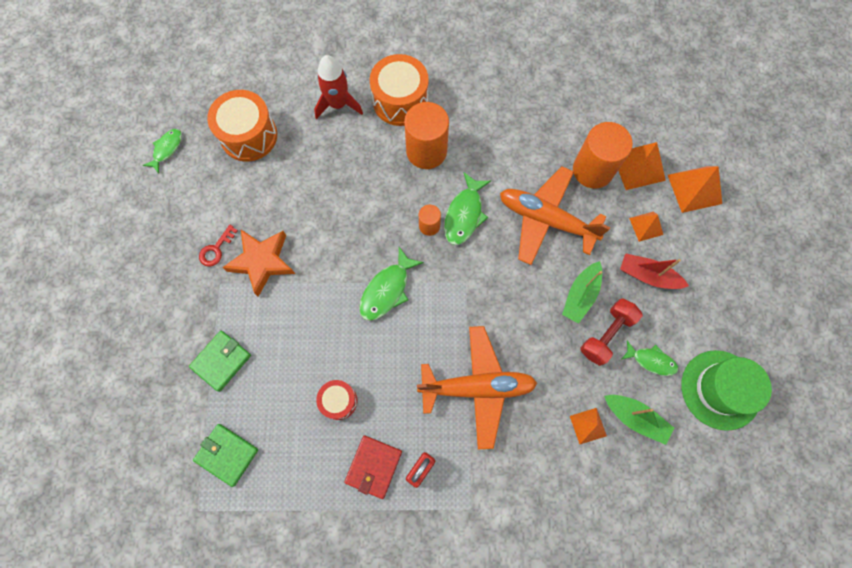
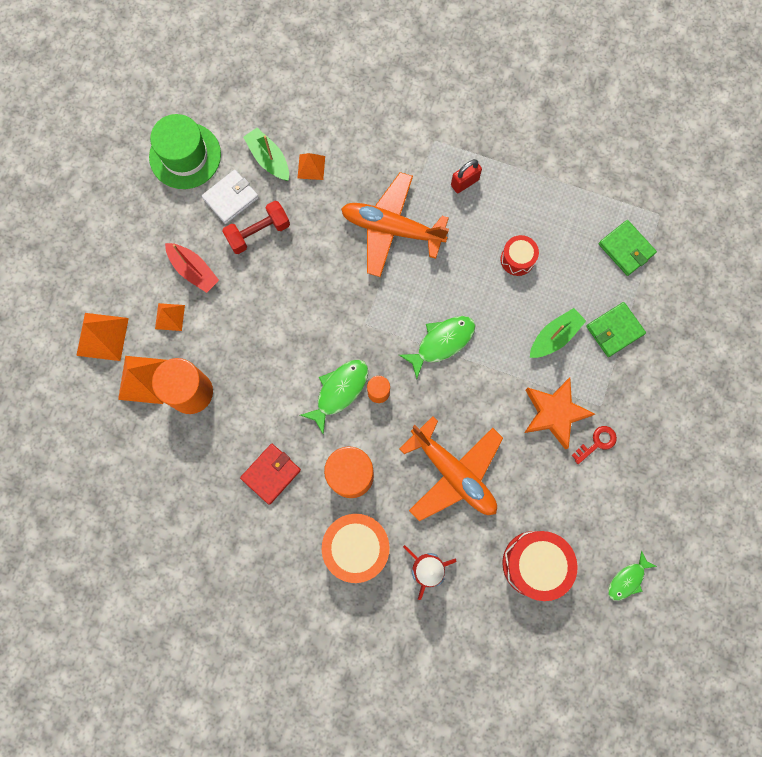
camera: 160 degrees left, 5 degrees up
orange drum [207,90,277,162] -> red drum [502,531,578,601]
red wallet [344,435,402,499] -> red wallet moved to [240,444,301,505]
orange plane [500,166,611,265] -> orange plane moved to [399,416,503,521]
green boat [562,261,602,324] -> green boat moved to [530,308,586,358]
green fish [622,341,678,376] -> white wallet [202,170,259,224]

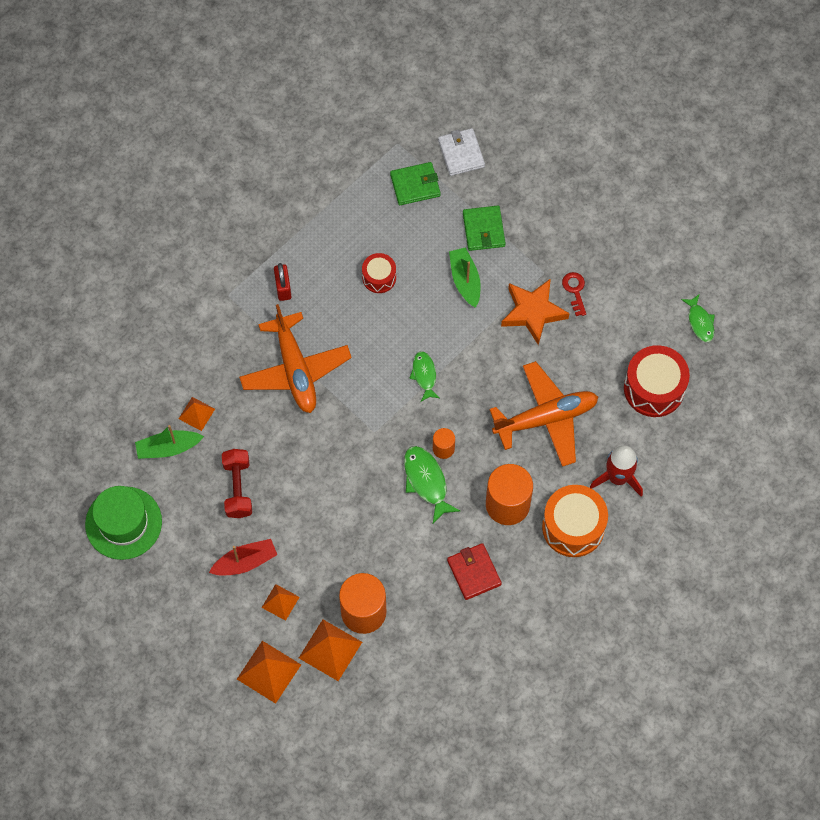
camera: 65 degrees left, 10 degrees down
white wallet [202,170,259,224] -> white wallet moved to [438,128,485,176]
orange plane [341,172,449,277] -> orange plane turned 60 degrees counterclockwise [239,304,352,413]
green fish [399,316,475,379] -> green fish [409,351,440,402], size x0.66

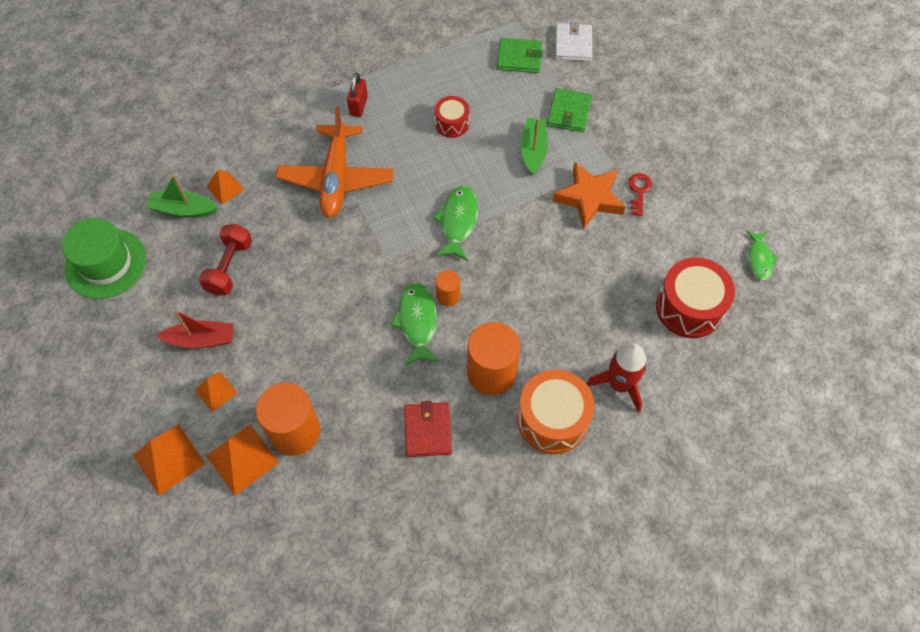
camera: 20 degrees right, 5 degrees down
green fish [409,351,440,402] -> green fish [433,186,479,261], size x1.52
orange plane [489,361,598,467] -> none

